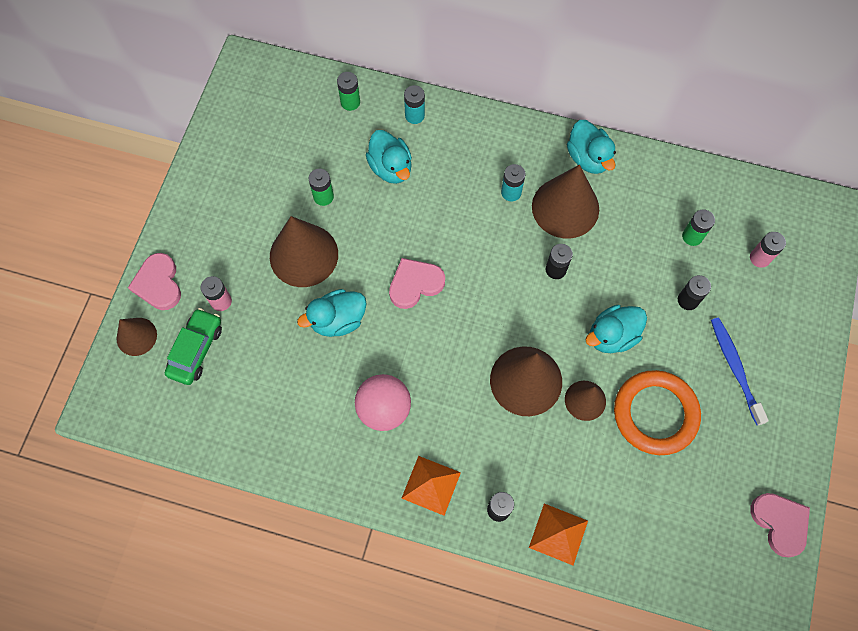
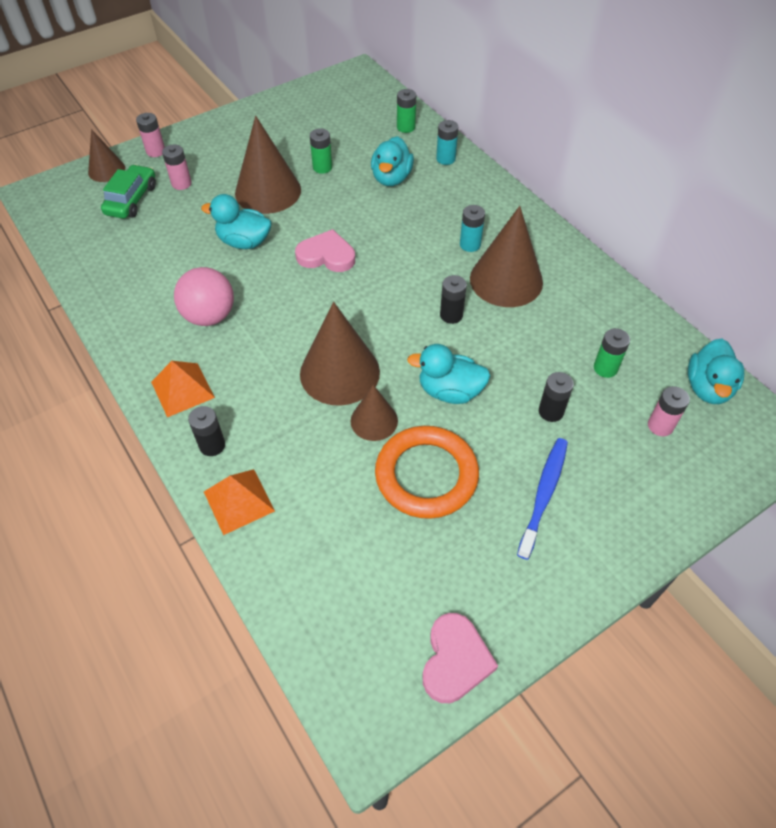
camera: 40 degrees right, 15 degrees down
pink heart [128,253,181,310] -> pink battery [136,113,165,157]
green car [165,308,222,385] -> green car turned 45 degrees counterclockwise [101,164,156,219]
turquoise duck [567,120,616,174] -> turquoise duck moved to [688,339,744,404]

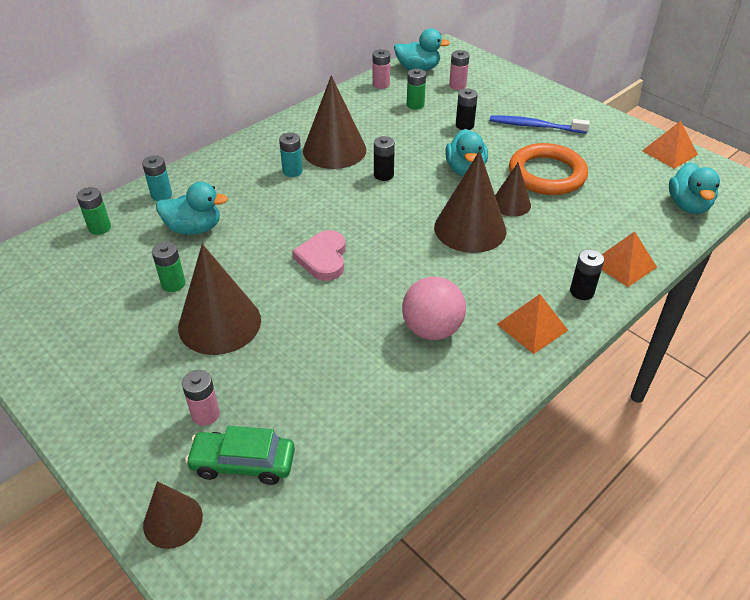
camera: 100 degrees left, 10 degrees down
pink battery [136,113,165,157] -> pink battery moved to [373,49,390,89]
turquoise duck [201,194,272,249] -> turquoise duck moved to [669,162,720,214]
pink heart [423,613,498,703] -> orange pyramid [642,121,698,169]

